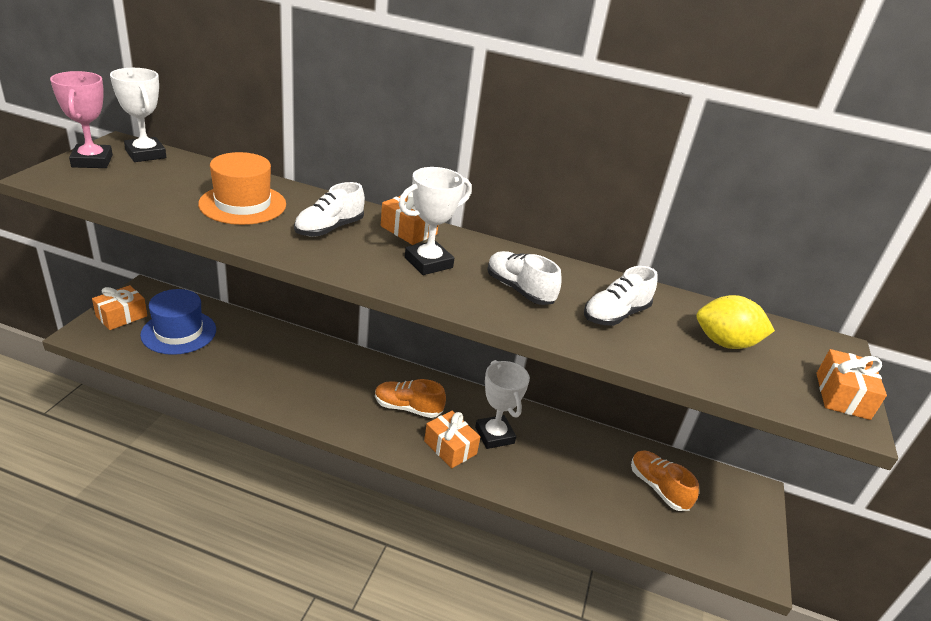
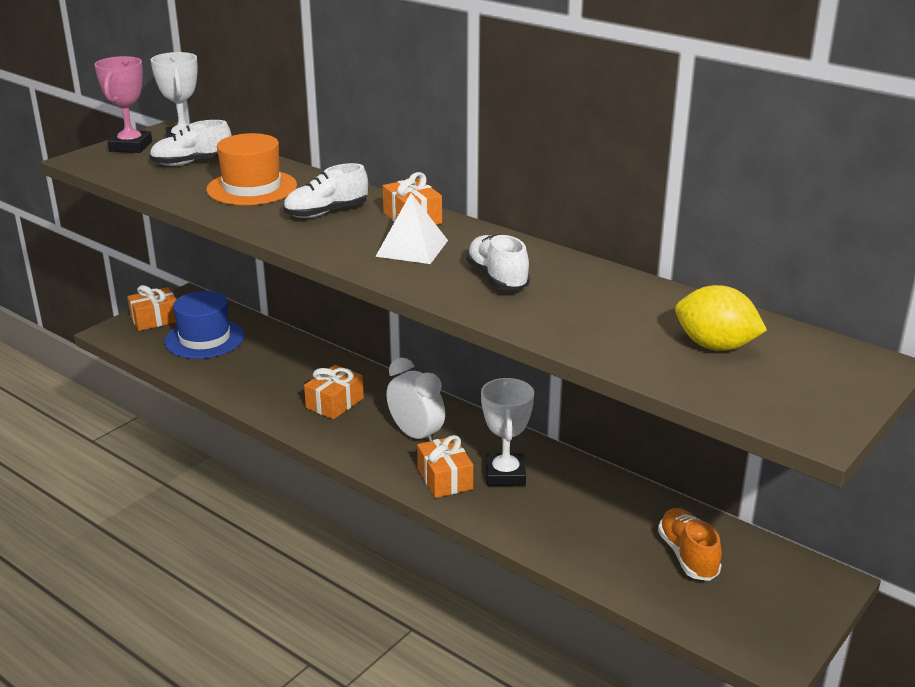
camera: 25 degrees right, 5 degrees down
orange shoe [375,379,446,418] -> white clock [386,358,445,442]
white trophy [399,167,472,275] -> white pyramid [375,193,448,264]
white shoe [584,266,658,326] -> white shoe moved to [149,120,232,166]
orange gift [816,349,887,420] -> orange gift moved to [304,365,364,419]

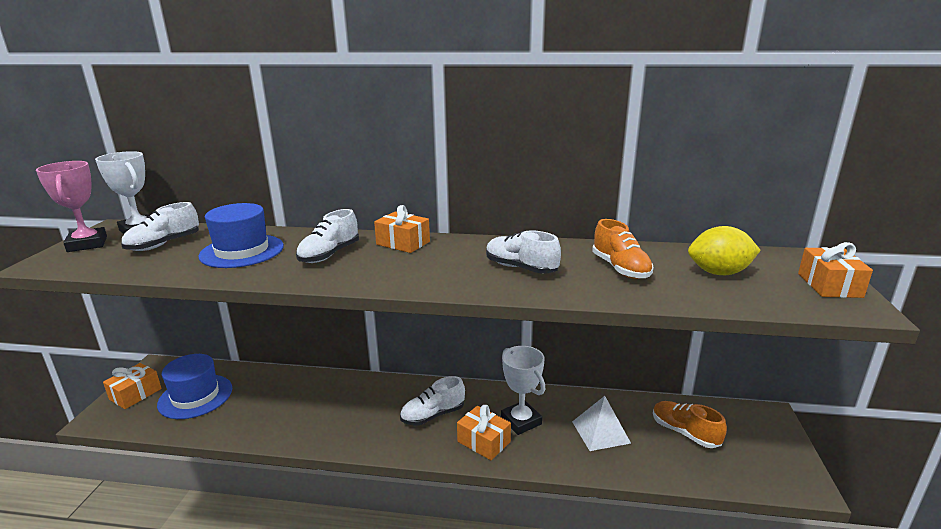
camera: 30 degrees left, 5 degrees down
orange hat [206,133,297,205] -> blue hat [198,203,284,268]
orange gift [304,365,364,419] -> orange gift moved to [798,242,873,298]
white pyramid [375,193,448,264] -> white pyramid moved to [572,396,631,451]
white clock [386,358,445,442] -> white shoe [400,376,465,426]
none -> orange shoe [592,219,653,279]

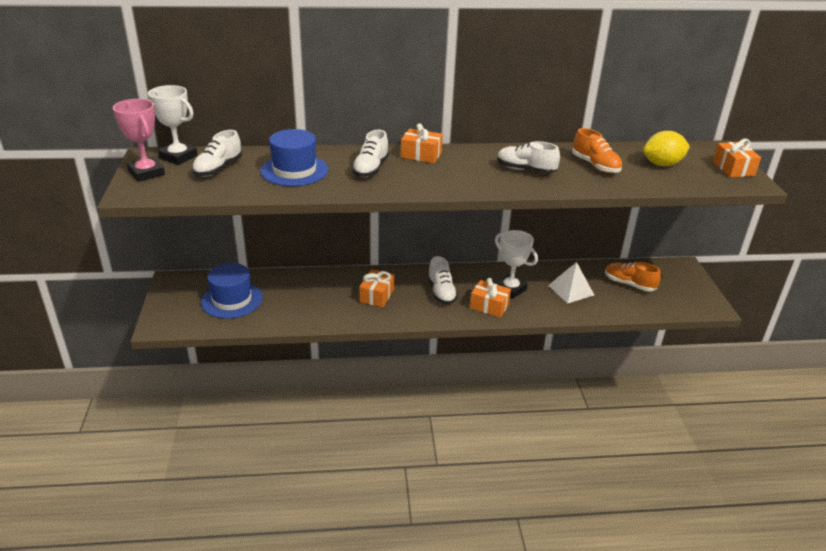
camera: 15 degrees left, 10 degrees up
orange gift [103,363,162,409] -> orange gift moved to [359,269,394,307]
white shoe [400,376,465,426] -> white shoe turned 60 degrees counterclockwise [428,256,458,305]

